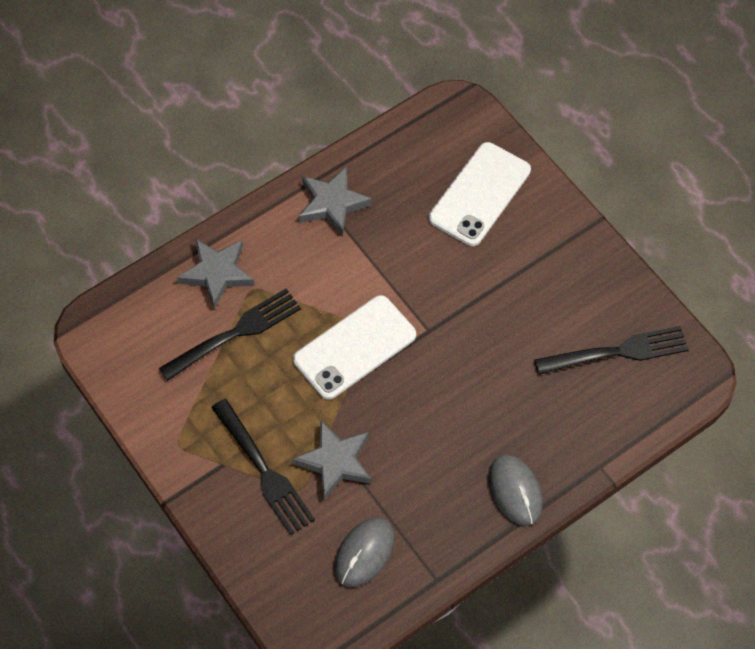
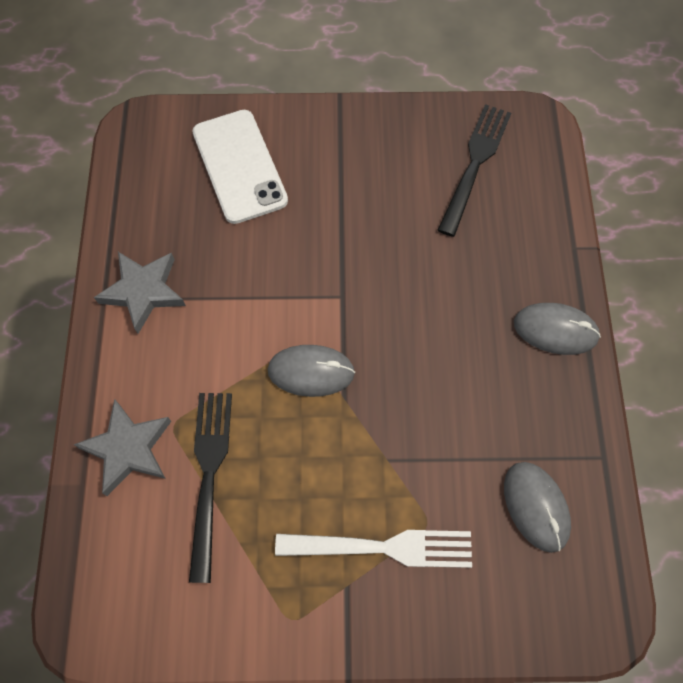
camera: 55 degrees left, 5 degrees up
black fork [211,399,315,535] -> white fork [275,530,472,568]
grey star [292,420,371,500] -> none
white phone [293,295,416,400] -> grey mouse [268,345,355,397]

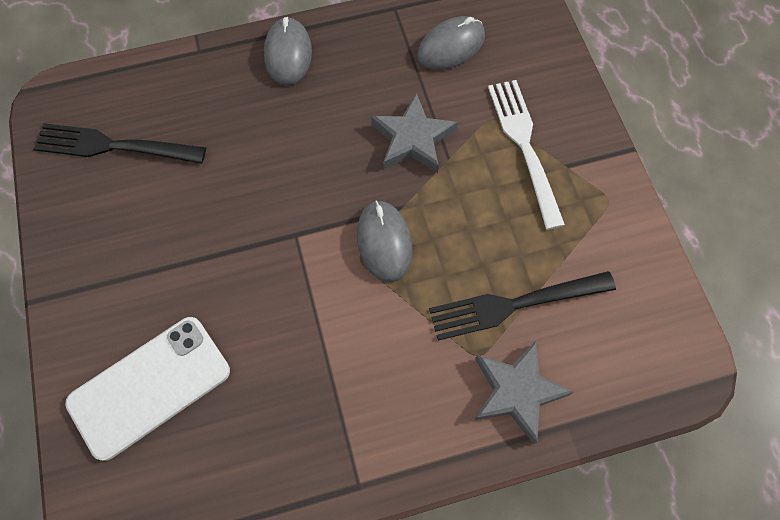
camera: 105 degrees left, 0 degrees up
grey star [94,252,186,334] -> grey star moved to [371,93,458,173]

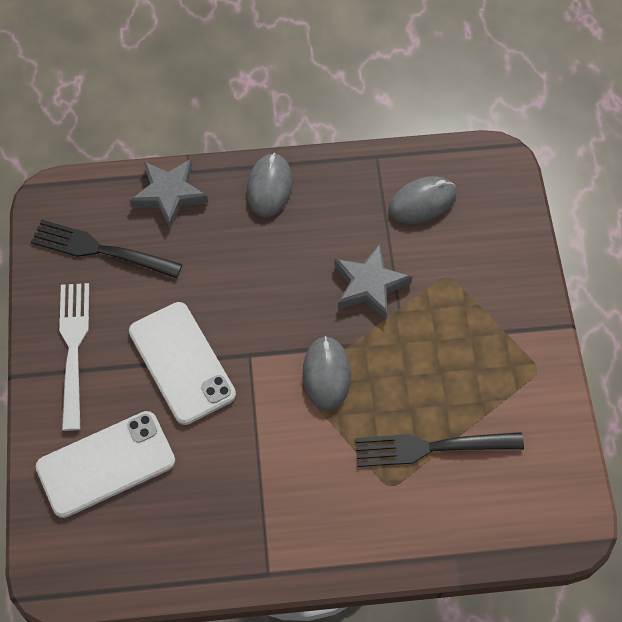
camera: 10 degrees right, 5 degrees down
grey star [474,340,573,444] -> grey star moved to [130,159,208,229]
white fork [488,80,565,230] -> white fork moved to [59,283,89,431]
none -> white phone [129,302,236,425]

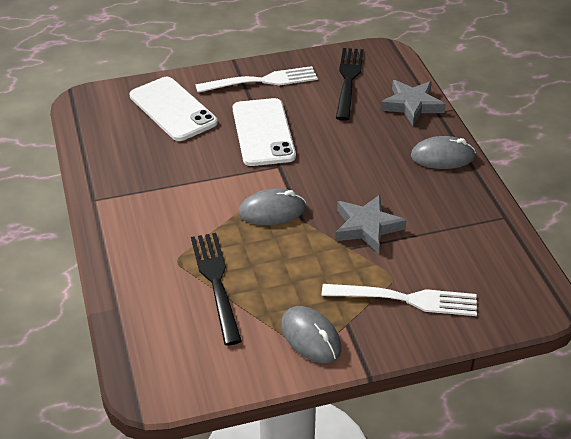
camera: 80 degrees right, 20 degrees down
white phone [129,302,236,425] -> white phone turned 60 degrees counterclockwise [233,98,296,166]
grey mouse [388,176,457,224] -> grey mouse moved to [281,306,341,363]
none -> white fork [322,284,477,316]

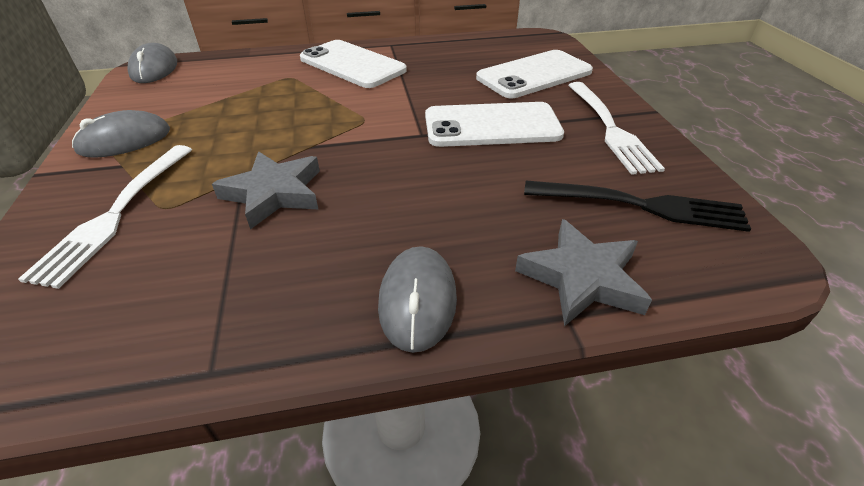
camera: 95 degrees right, 0 degrees up
black fork [191,233,242,345] -> none
grey mouse [239,188,306,225] -> grey mouse moved to [127,43,177,83]
none -> white phone [300,40,407,88]

